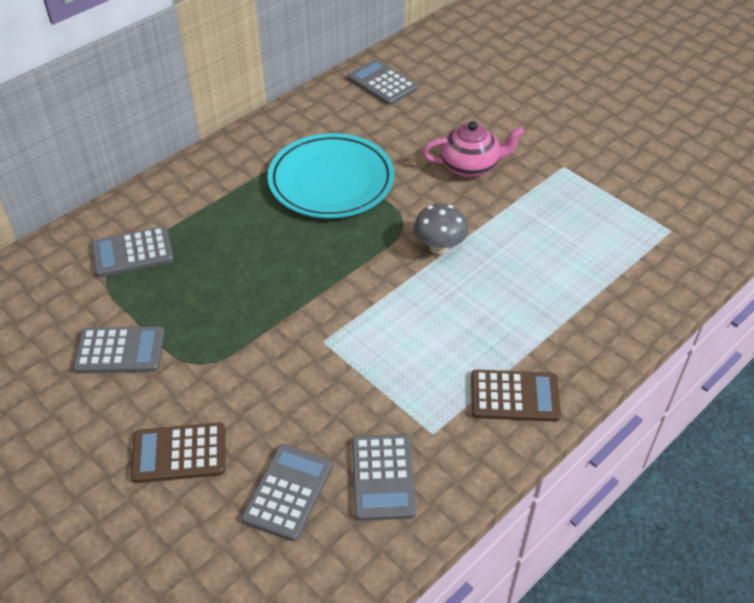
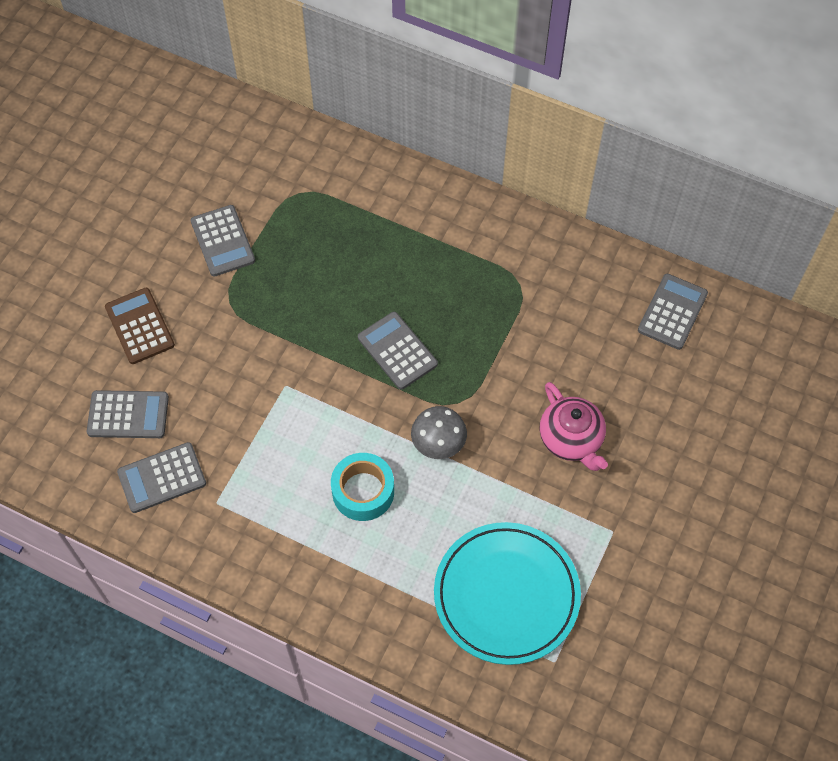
camera: 70 degrees right, 15 degrees up
grey calculator [91,226,174,277] -> grey calculator moved to [358,312,438,390]
turquoise plate [267,133,394,218] -> turquoise plate moved to [434,522,581,665]
brown calculator [471,370,561,422] -> none
none -> turquoise tape [331,453,394,521]

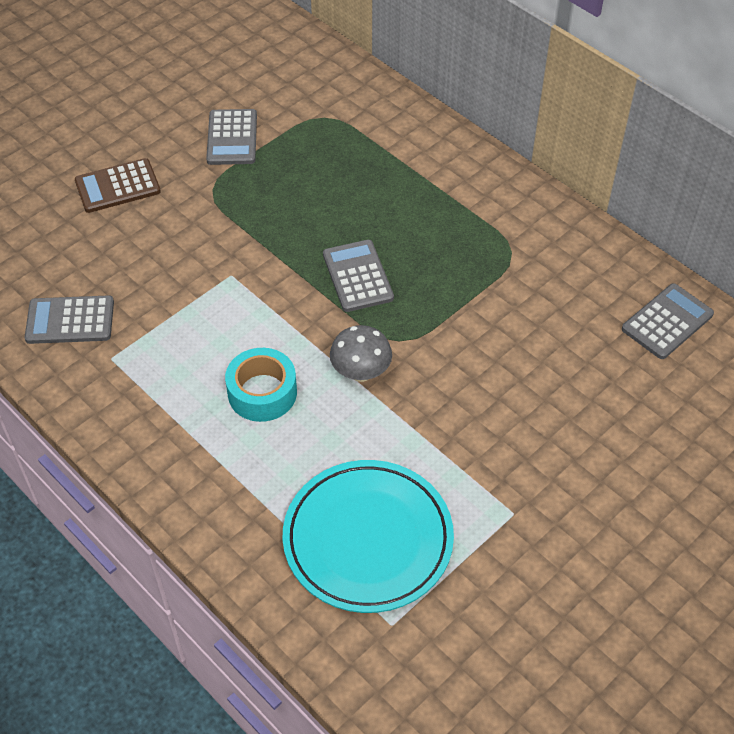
camera: 20 degrees right, 10 degrees down
grey calculator [87,390,169,438] -> none
brown calculator [105,288,175,364] -> brown calculator turned 105 degrees counterclockwise [75,158,161,213]
pink teapot [539,382,608,471] -> none

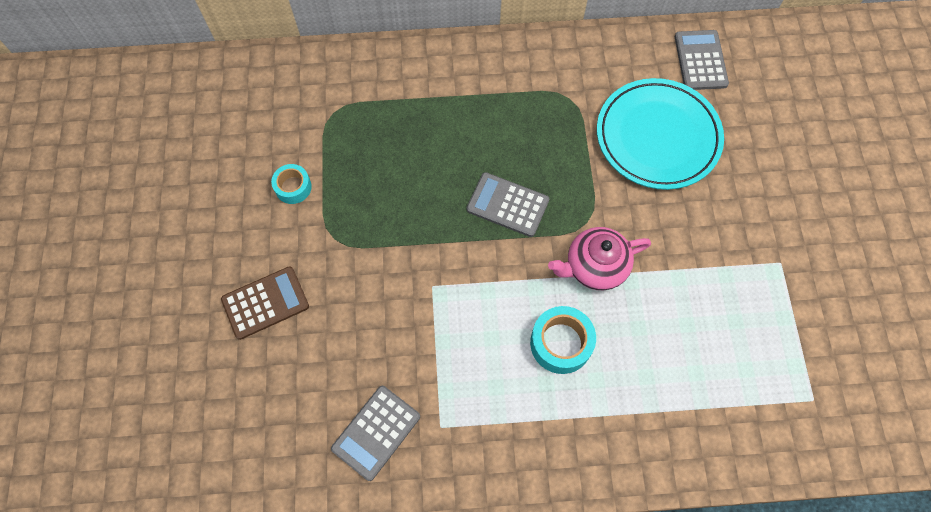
camera: 50 degrees left, 15 degrees up
brown calculator [75,158,161,213] -> brown calculator turned 135 degrees counterclockwise [221,267,309,340]
grey calculator [206,109,257,165] -> turquoise tape [271,164,312,204]
turquoise plate [282,460,454,613] -> turquoise plate moved to [597,78,724,190]
grey mushroom [330,325,392,382] -> pink teapot [548,227,651,290]

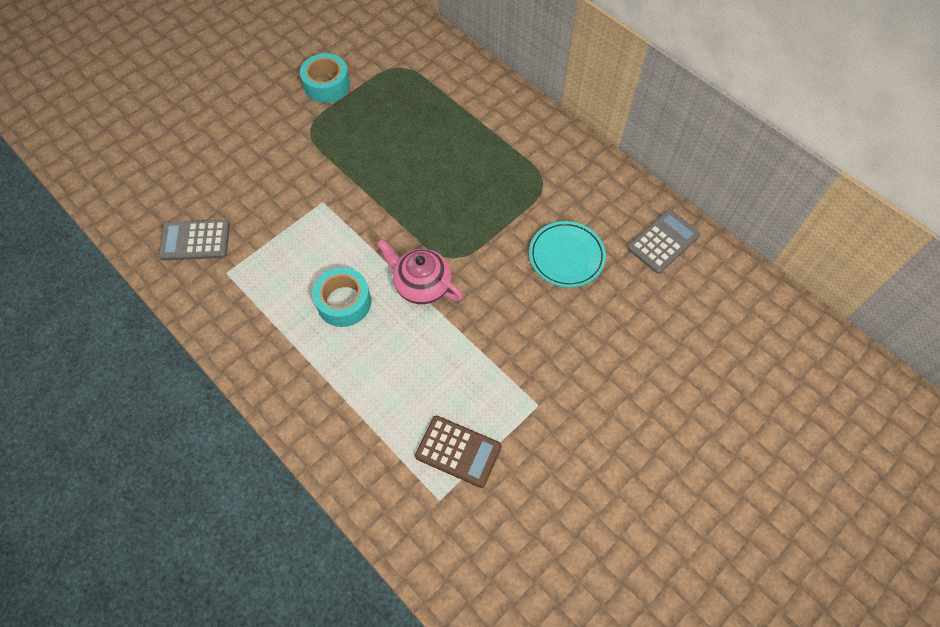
camera: 50 degrees right, 5 degrees down
brown calculator [221,267,309,340] -> brown calculator moved to [415,415,502,488]
turquoise tape [271,164,312,204] -> turquoise tape [300,53,350,103], size x1.56
grey calculator [467,172,549,237] -> none
turquoise plate [597,78,724,190] -> turquoise plate [529,221,606,287], size x0.64

